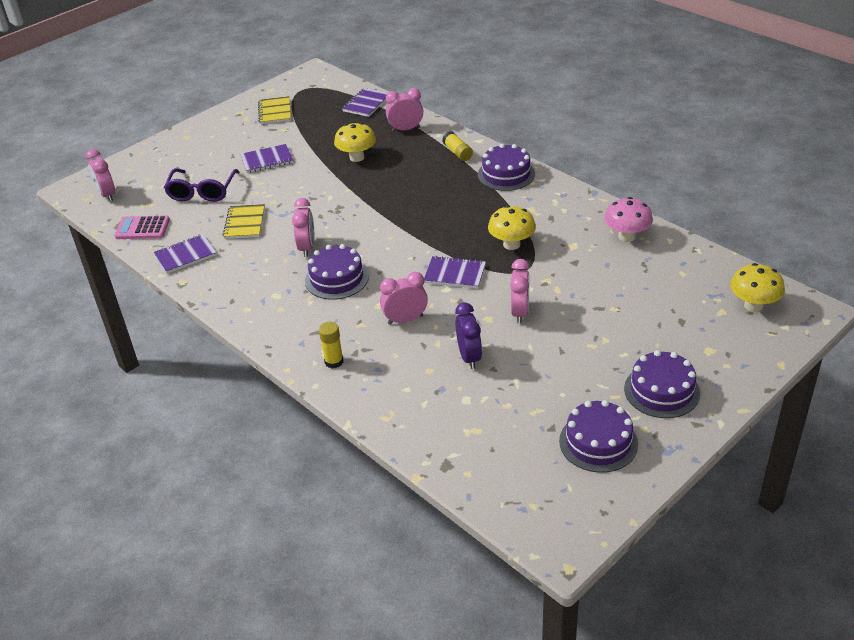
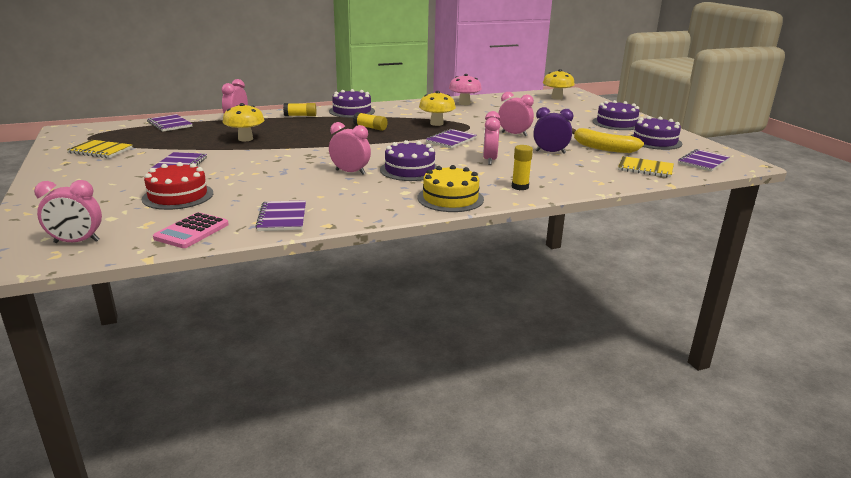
camera: 70 degrees left, 15 degrees down
purple glasses [164,168,239,202] -> red cake [142,162,213,210]
yellow notebook [223,204,265,239] -> yellow notebook moved to [618,156,674,178]
none -> yellow glue stick [353,112,388,131]
none -> yellow cake [417,165,484,212]
none -> yellow banana [572,128,644,153]
none -> purple notebook [678,149,729,172]

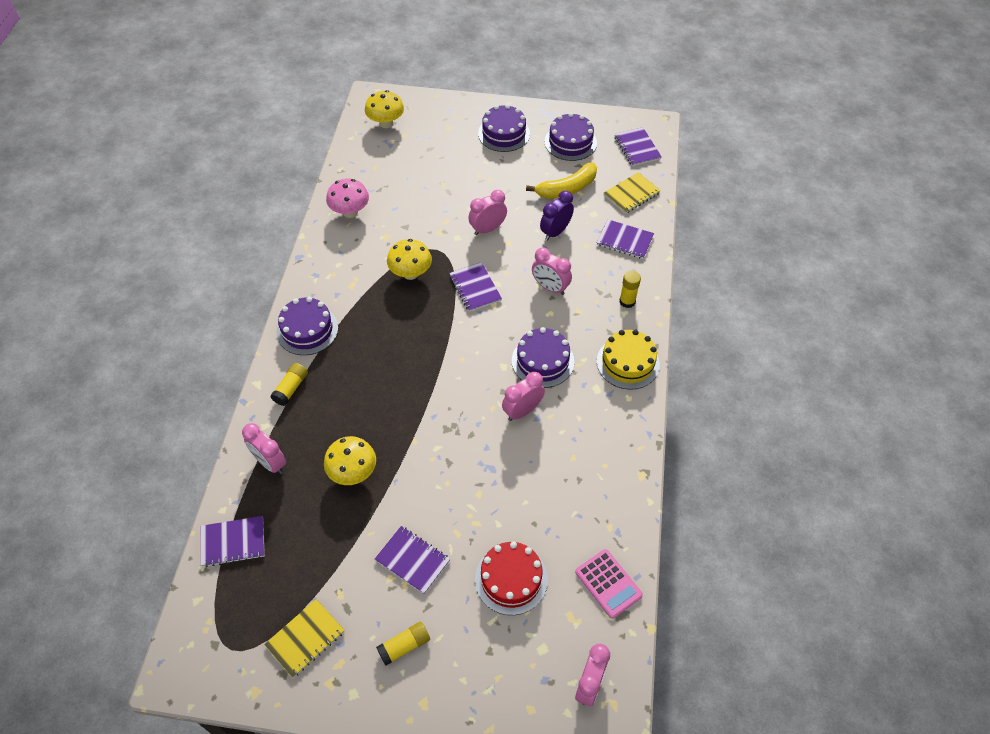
camera: 60 degrees left, 30 degrees up
purple notebook [255,200,306,231] -> purple notebook moved to [597,219,654,259]
yellow glue stick [353,112,388,131] -> yellow glue stick moved to [376,622,430,666]

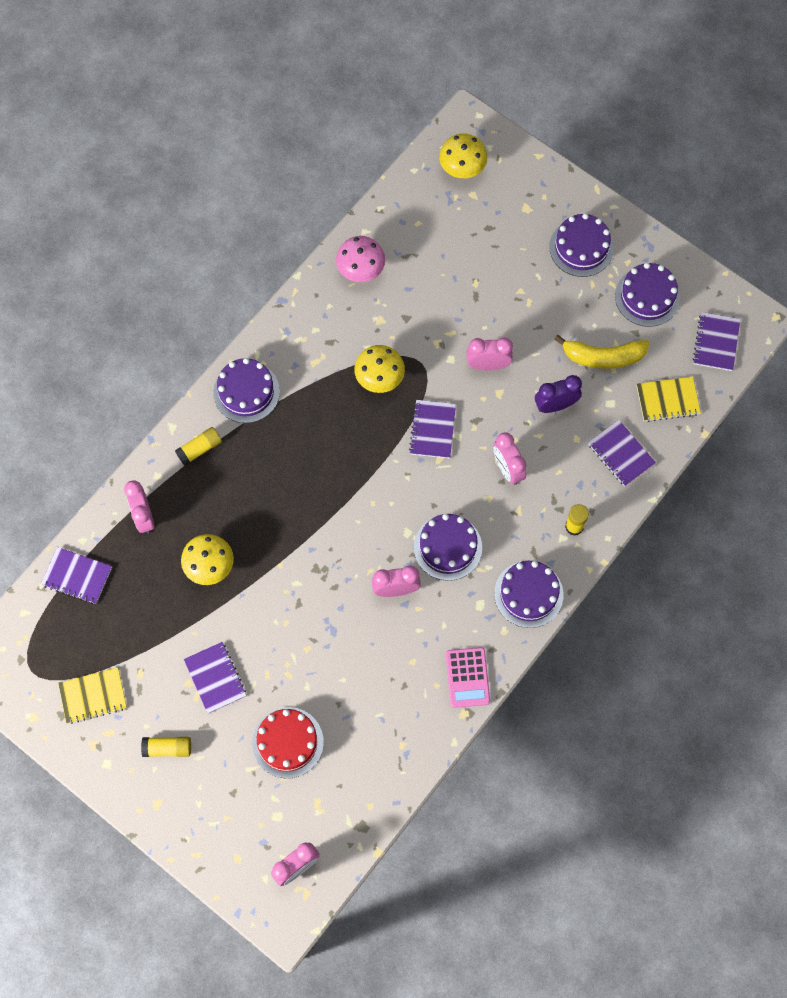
camera: 30 degrees right, 15 degrees up
pink calculator [575,549,643,618] -> pink calculator moved to [446,647,490,708]
yellow cake [597,330,660,390] -> purple cake [494,561,563,628]

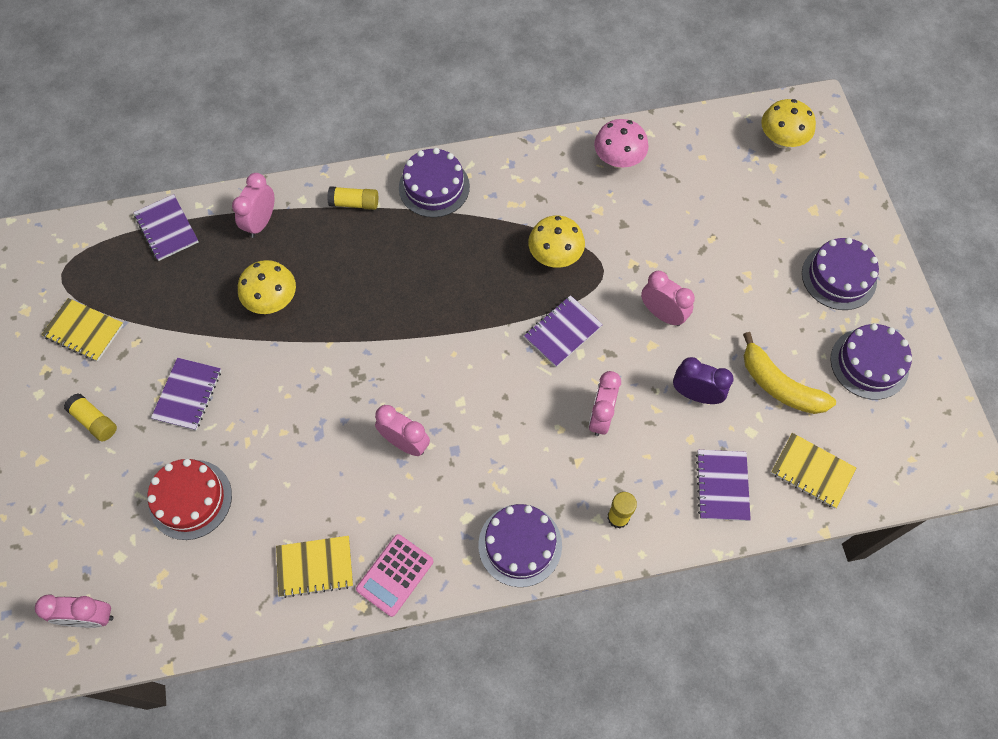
camera: 40 degrees right, 5 degrees down
purple cake [414,514,482,581] -> none
purple notebook [693,312,740,371] -> none
none -> yellow notebook [276,536,353,598]

